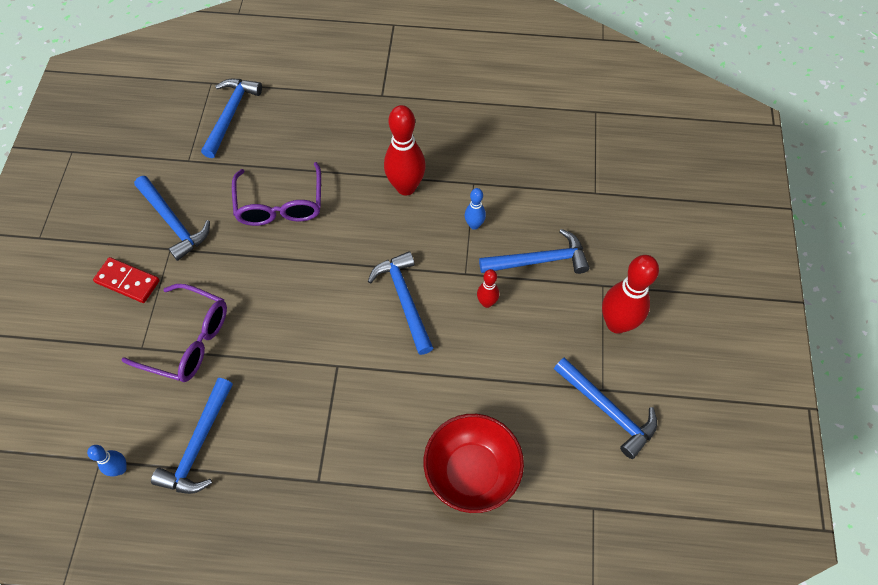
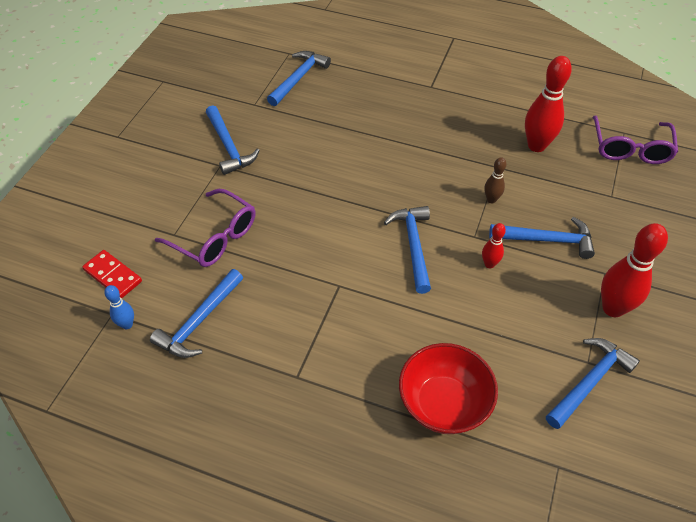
camera: 15 degrees right, 10 degrees down
red domino [93,257,160,303] -> red domino moved to [82,250,142,298]
purple glasses [232,162,321,226] -> purple glasses moved to [592,115,678,164]
red bowling pin [384,105,426,195] -> red bowling pin moved to [525,56,572,152]
blue bowling pin [465,188,486,230] -> brown bowling pin [484,157,506,203]
blue hammer [554,357,657,459] -> blue hammer turned 105 degrees counterclockwise [546,338,640,429]

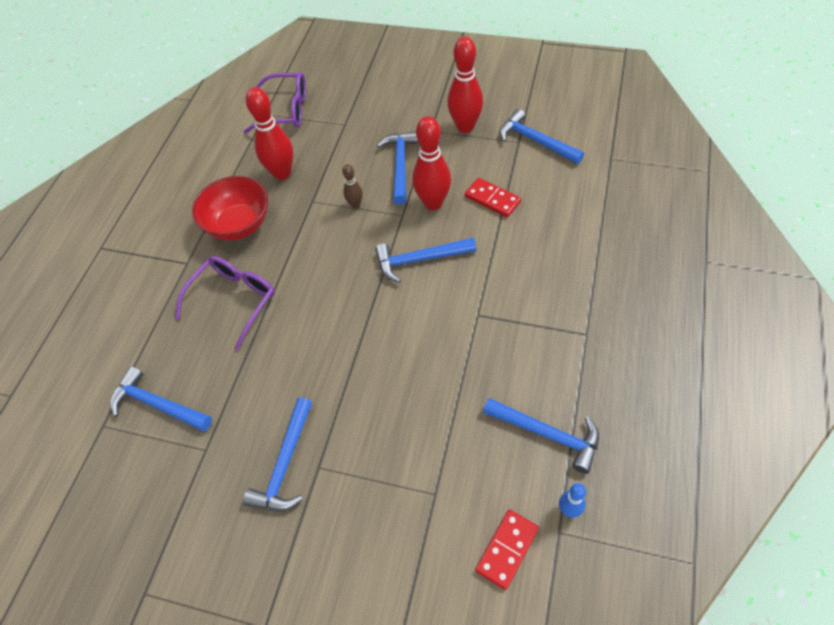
camera: 90 degrees left, 5 degrees up
purple glasses [155,189,255,267] -> purple glasses moved to [175,256,275,350]
blue hammer [206,105,260,175] -> blue hammer turned 135 degrees clockwise [243,397,312,511]
red bowl [399,343,498,434] -> red bowl moved to [192,176,268,241]
red bowling pin [482,223,506,268] -> red bowling pin [412,116,451,210], size x1.97
none -> red domino [465,178,521,217]

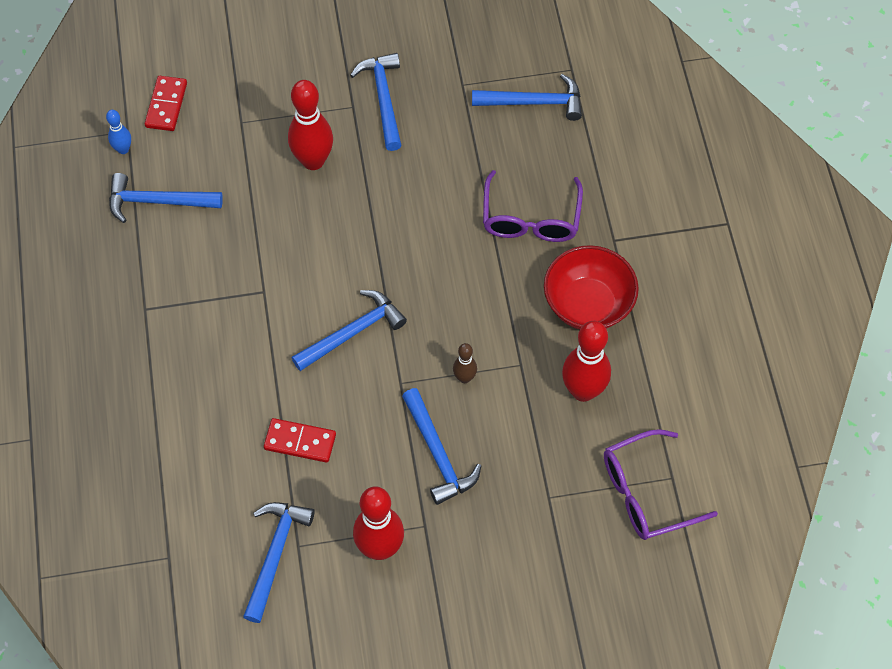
camera: 150 degrees right, 5 degrees up
red bowling pin [412,116,451,210] -> red bowling pin moved to [288,80,333,170]
blue hammer [500,109,584,164] -> blue hammer turned 90 degrees counterclockwise [243,502,315,623]

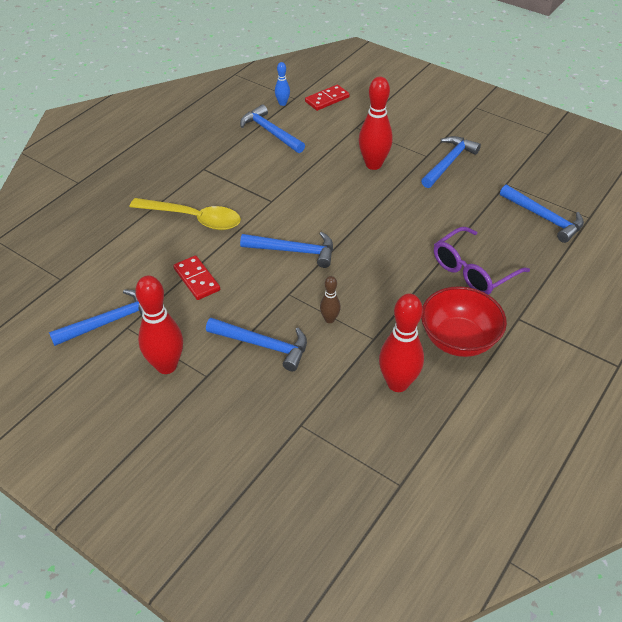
camera: 45 degrees right, 15 degrees down
blue hammer [402,388,481,505] -> blue hammer turned 90 degrees counterclockwise [206,318,307,371]
purple glasses [604,429,718,540] -> none
none -> yellow spoon [129,198,241,230]

